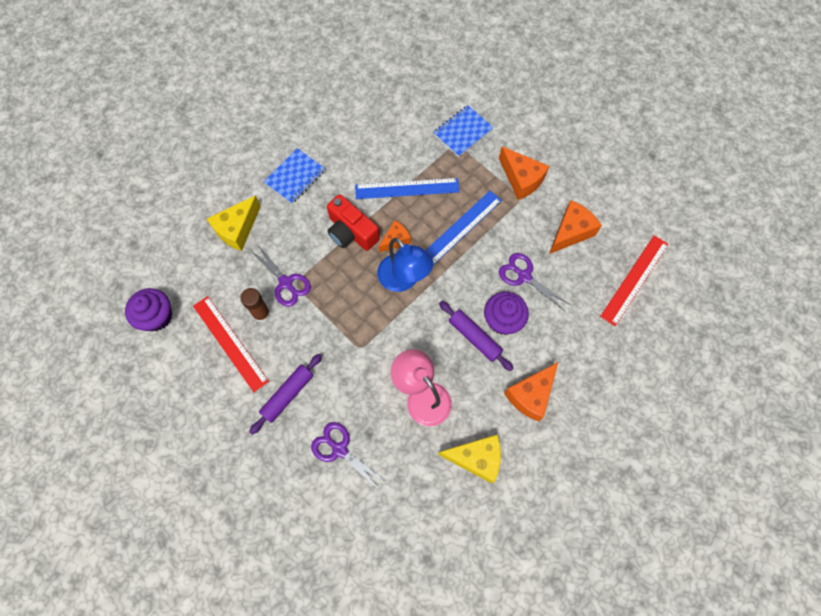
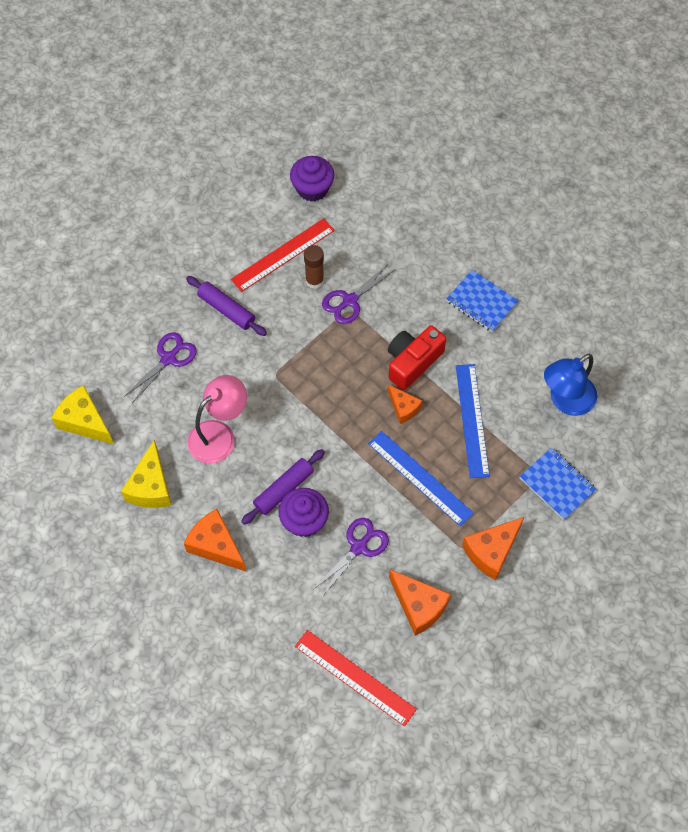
camera: 90 degrees right, 5 degrees down
yellow cheese [207,195,261,251] -> yellow cheese moved to [51,385,114,444]
blue lamp [377,238,433,292] -> blue lamp moved to [544,354,597,416]

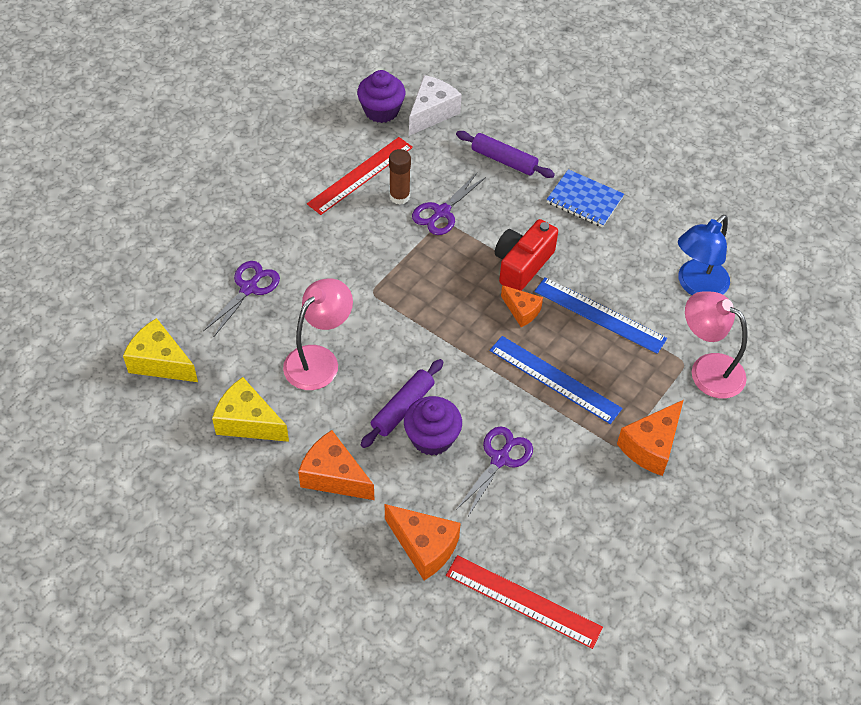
camera: 10 degrees left, 10 degrees down
yellow cheese [121,440,172,508] -> yellow cheese turned 120 degrees clockwise [212,377,289,442]
purple rolling pin [186,276,267,336] -> purple rolling pin moved to [456,131,555,178]
orange cheese [389,569,451,636] -> orange cheese moved to [385,504,461,580]
blue ruler [456,364,490,478] -> blue ruler turned 45 degrees counterclockwise [534,277,667,354]
blue notebook [519,447,597,520] -> pink lamp [685,291,747,399]
none -> white cheese [409,75,462,136]

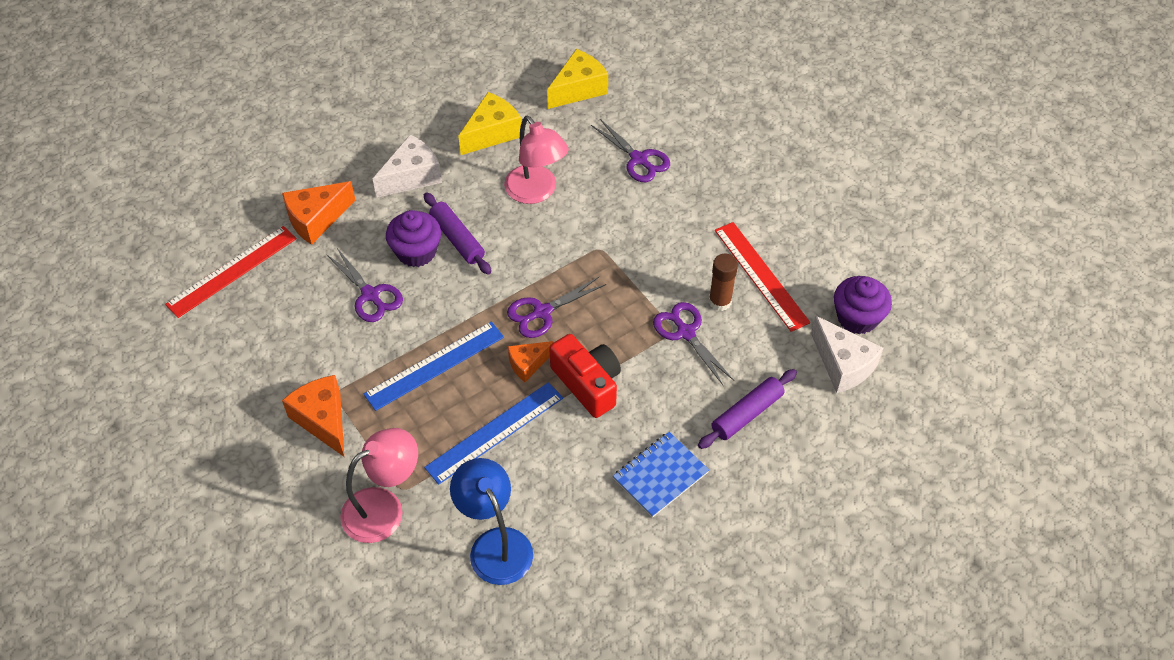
camera: 110 degrees right, 0 degrees up
orange cheese [298,430,374,500] -> white cheese [373,135,442,198]
none -> purple scissors [507,277,606,338]

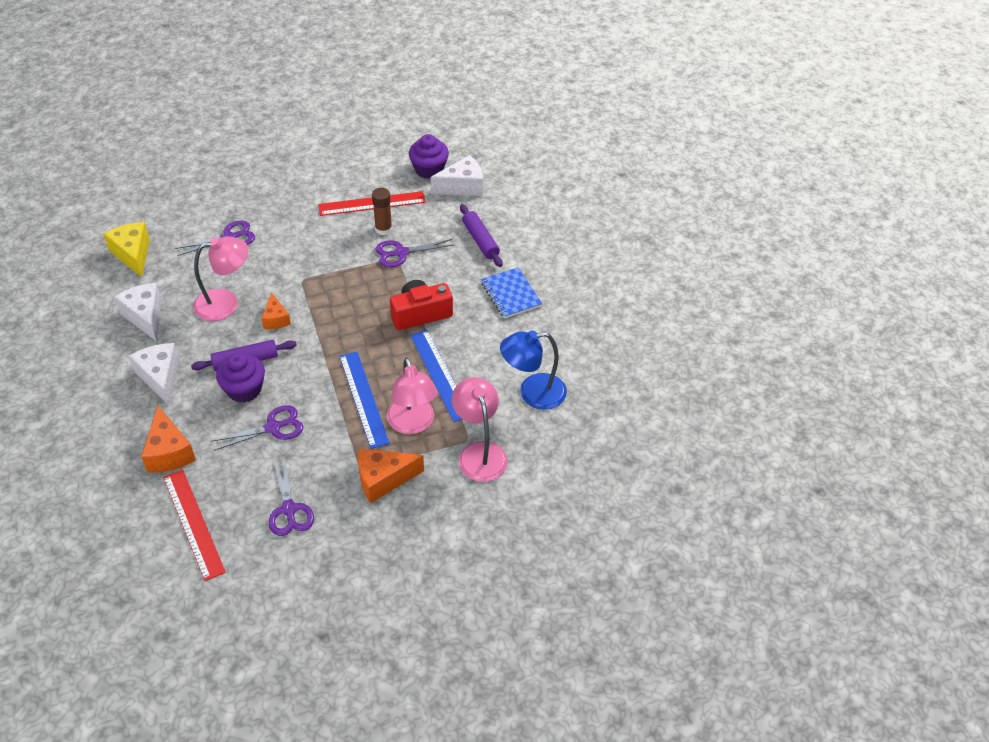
camera: 75 degrees left, 5 degrees down
yellow cheese [458,92,521,155] -> white cheese [114,283,162,342]
purple scissors [507,277,606,338] -> purple scissors moved to [269,455,314,536]
orange cheese [508,341,554,382] -> orange cheese moved to [261,292,291,329]
none -> pink lamp [387,357,438,434]

